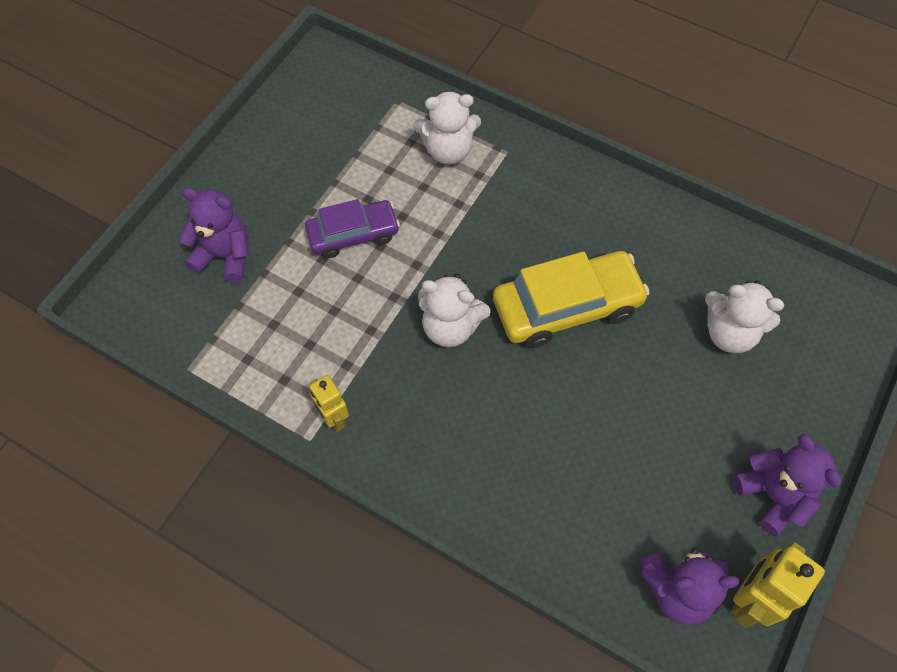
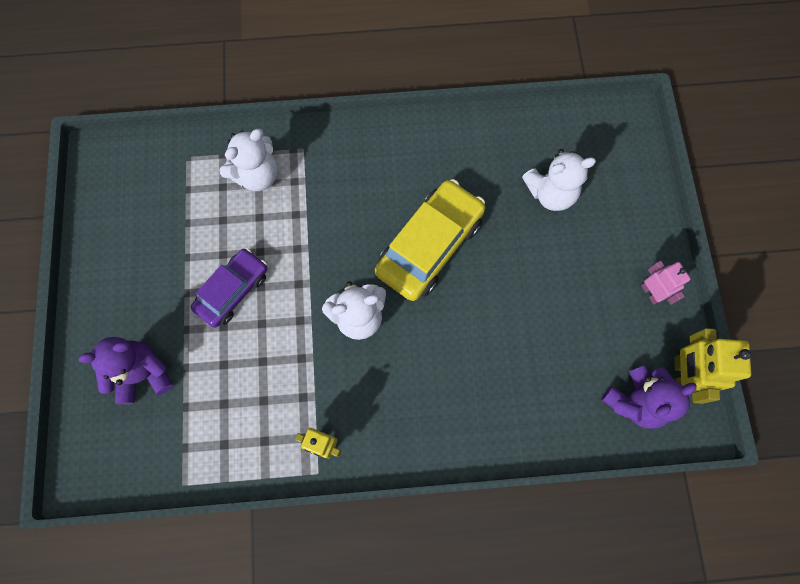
camera: 35 degrees left, 10 degrees up
purple teddy bear [733,434,841,536] -> pink robot [641,261,691,305]

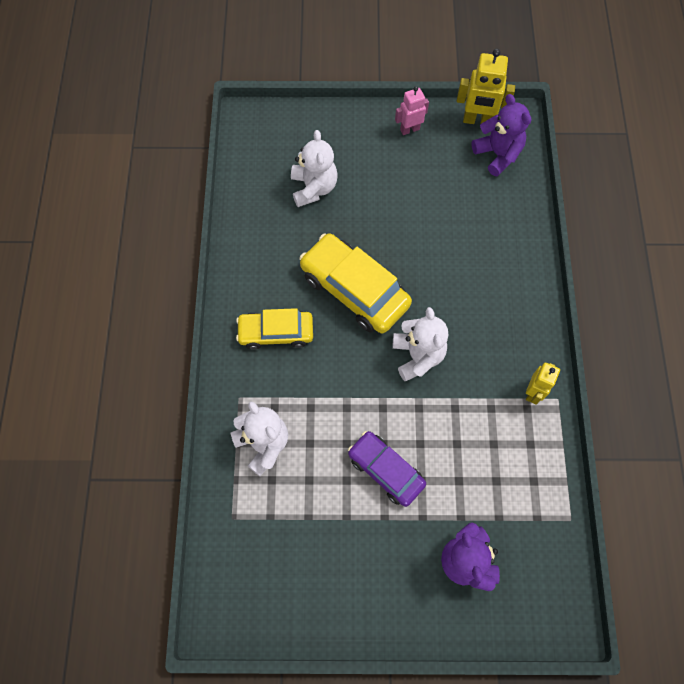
camera: 85 degrees left, 5 degrees down
none -> yellow car [236,308,313,350]

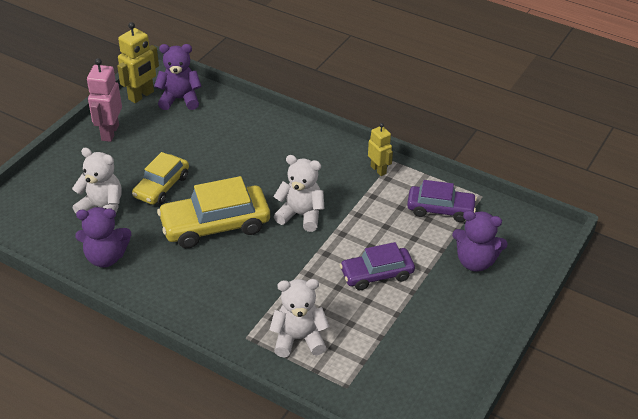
camera: 60 degrees left, 25 degrees down
yellow car [236,308,313,350] -> yellow car moved to [132,152,189,205]
pink robot [395,86,429,135] -> pink robot [87,58,122,142], size x1.55
none -> purple teddy bear [75,207,131,267]
none -> purple car [407,180,477,222]

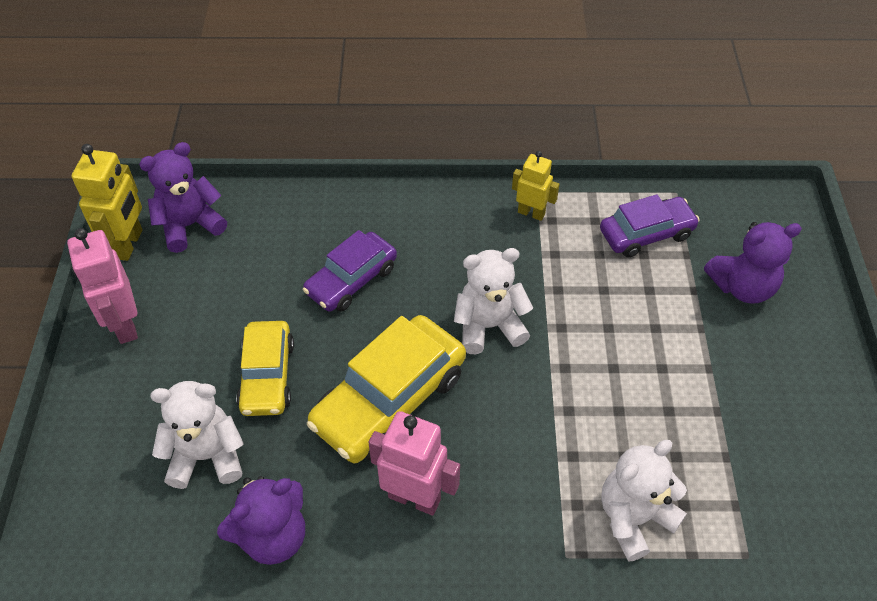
camera: 30 degrees left, 10 degrees up
purple car [340,242,415,290] -> purple car moved to [303,230,397,312]
none -> pink robot [368,411,460,516]

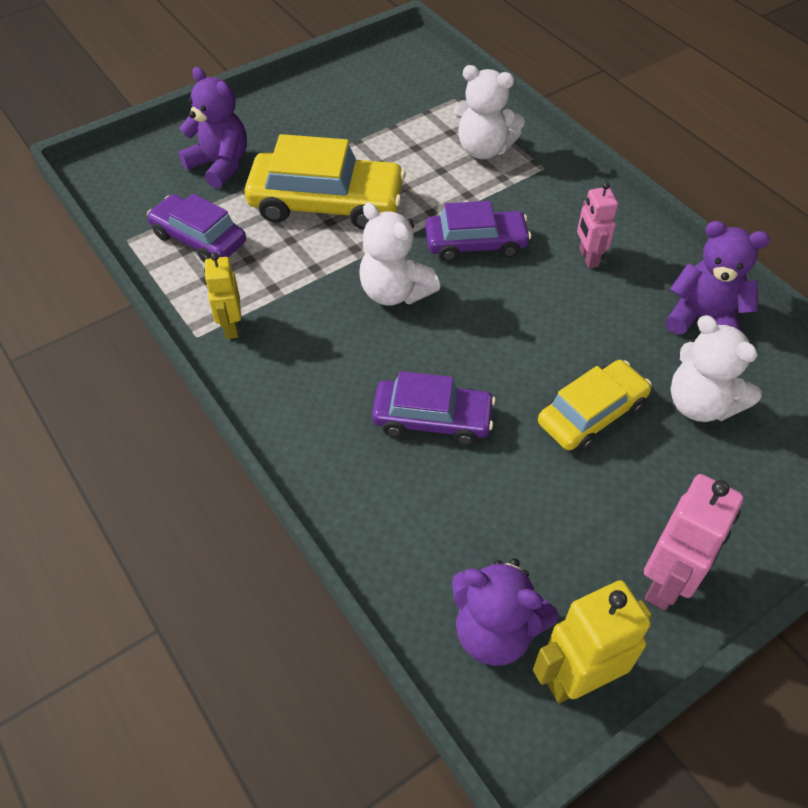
camera: 125 degrees left, 0 degrees up
yellow car [307,315,466,463] -> yellow car moved to [245,134,406,230]
pink robot [368,411,460,516] -> pink robot [577,182,618,268], size x0.64
none -> purple car [425,201,531,262]

